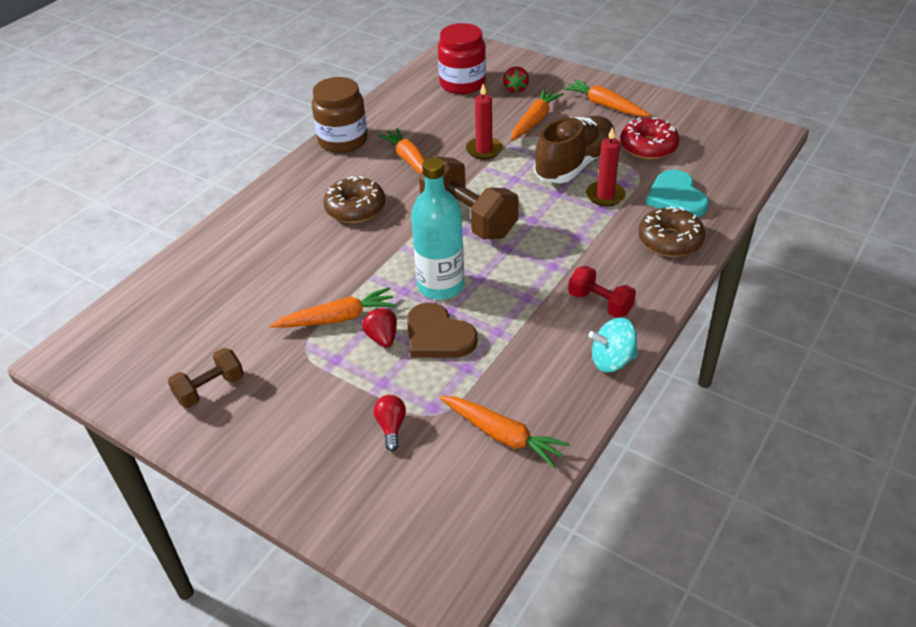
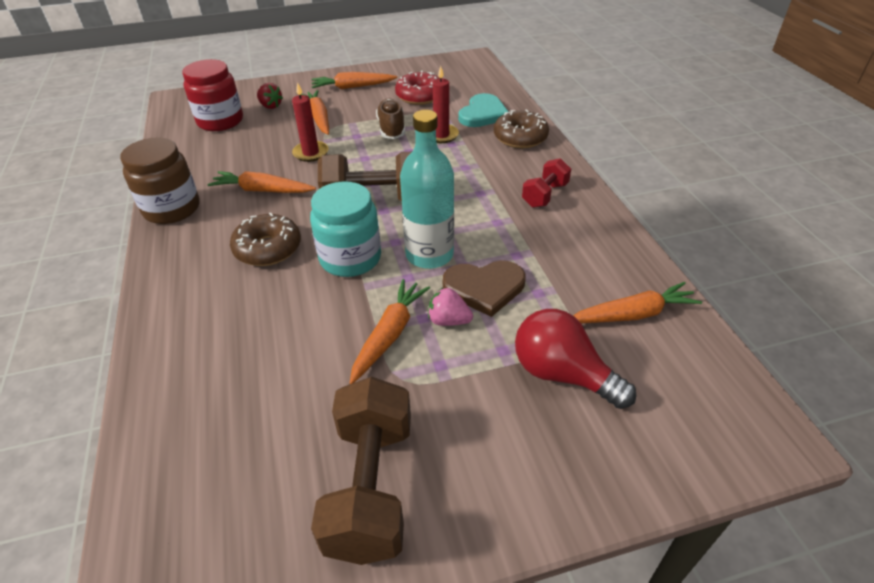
camera: 50 degrees left, 0 degrees up
brown dumbbell [168,348,244,408] -> brown dumbbell [311,376,411,565], size x1.78
red strawberry [362,308,397,348] -> pink strawberry [428,288,473,326]
red light bulb [374,395,406,451] -> red light bulb [515,309,636,409], size x2.01
brown shoe [534,116,616,183] -> brown shoe [376,99,405,139], size x0.65
red dumbbell [568,266,636,318] -> red dumbbell turned 45 degrees counterclockwise [522,158,571,208]
turquoise spinning top [588,318,638,373] -> none
turquoise heart [646,170,709,217] -> turquoise heart turned 90 degrees counterclockwise [458,93,509,127]
none -> turquoise jar [310,182,381,277]

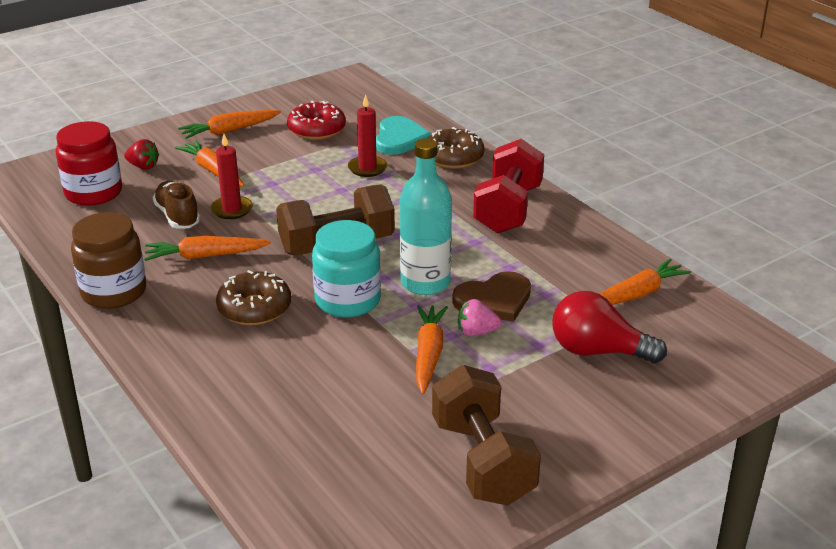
camera: 20 degrees left, 10 degrees down
brown shoe [376,99,405,139] -> brown shoe moved to [153,181,200,229]
red dumbbell [522,158,571,208] -> red dumbbell [473,139,544,234], size x1.78

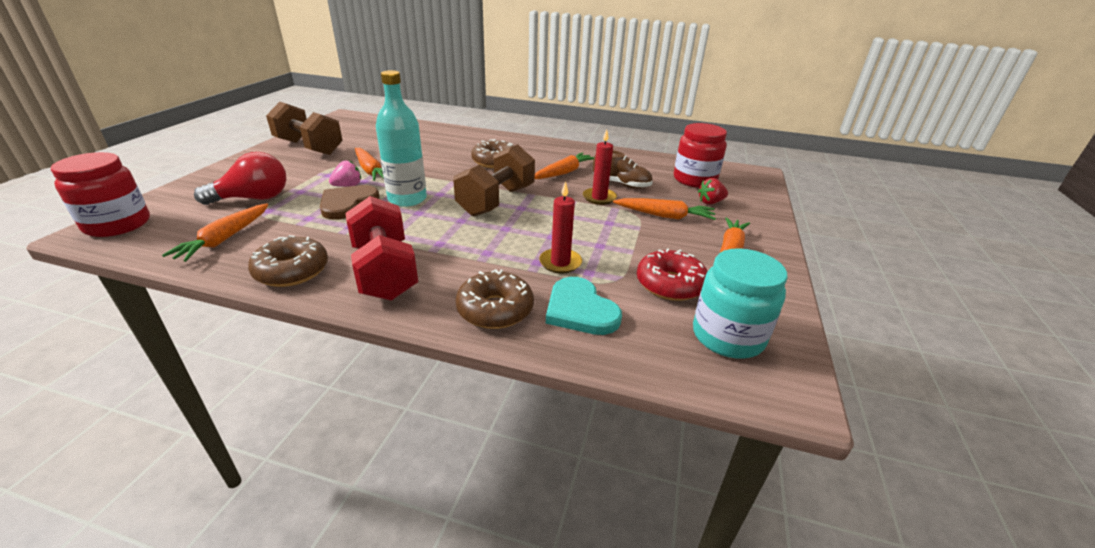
camera: 140 degrees right, 0 degrees up
brown jar [71,212,146,309] -> none
turquoise jar [312,220,381,318] -> turquoise jar moved to [693,248,787,359]
none -> red jar [51,152,150,237]
none -> brown donut [248,235,328,287]

